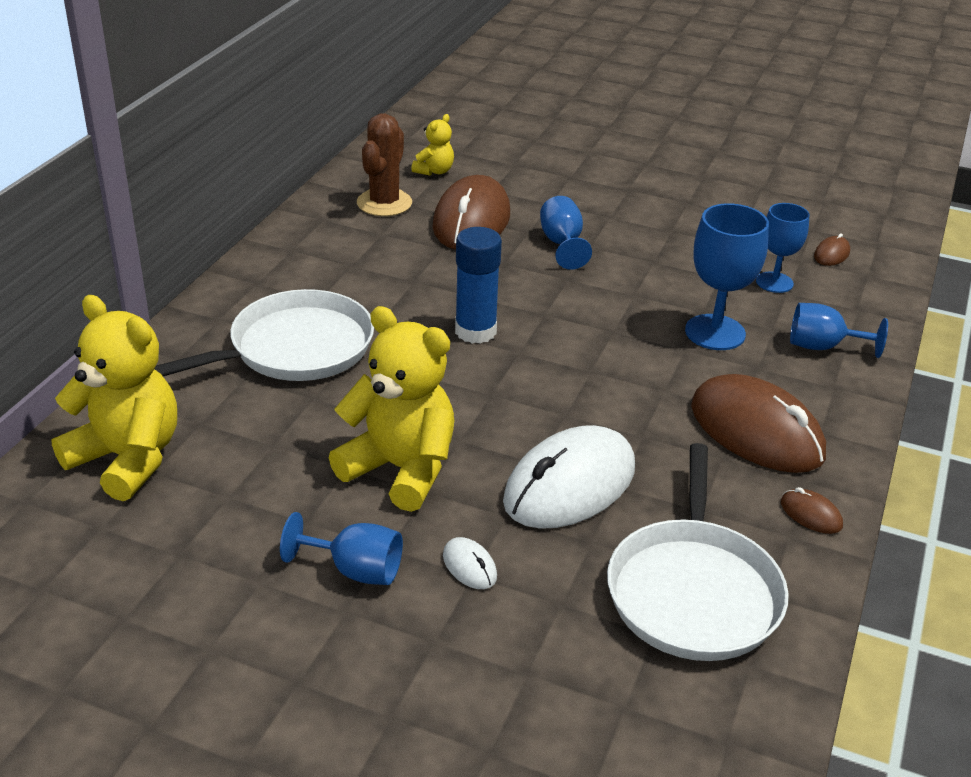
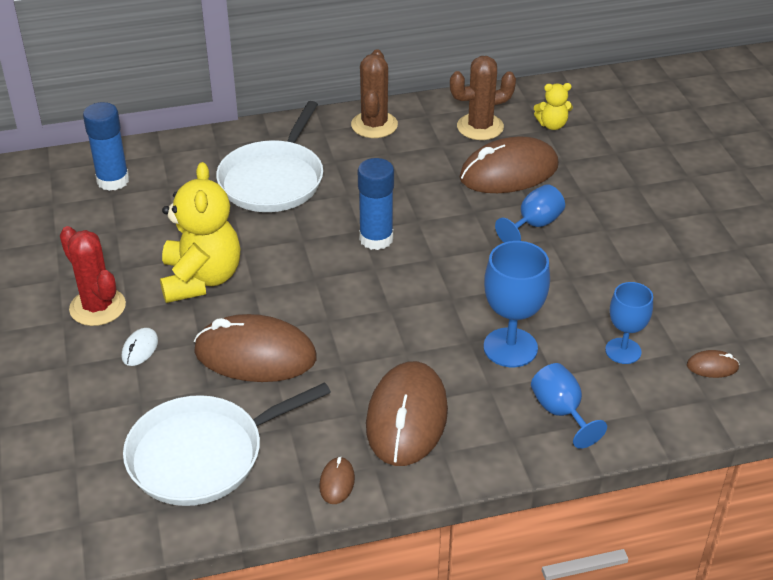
camera: 55 degrees right, 5 degrees up
yellow teddy bear [51,295,177,501] -> blue glue stick [83,102,129,191]
white pan [155,289,374,381] -> white pan turned 90 degrees clockwise [216,101,323,212]
blue goblet [280,512,403,585] -> red cactus [60,226,126,326]
white mouse [503,425,635,529] -> brown mouse [194,314,317,382]
none -> brown cactus [351,49,398,138]

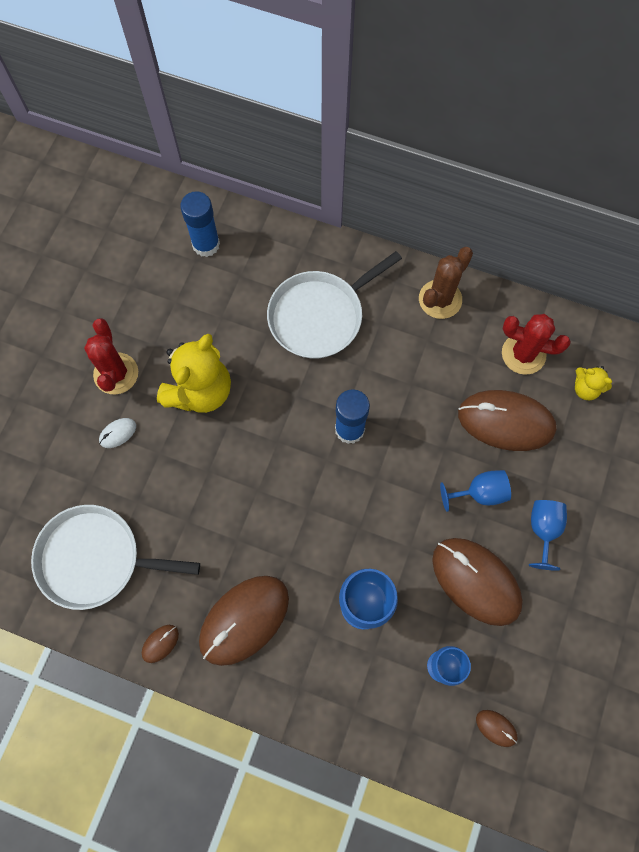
camera: 35 degrees right, 30 degrees up
brown mouse [194,314,317,382] -> brown mouse moved to [432,538,523,626]
brown cactus [450,56,516,140] -> red cactus [502,314,571,375]
blue goblet [531,363,607,449] -> blue goblet moved to [529,500,567,571]

